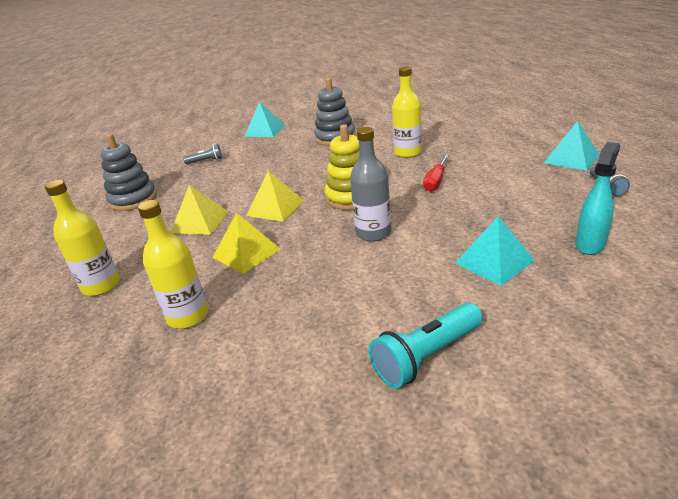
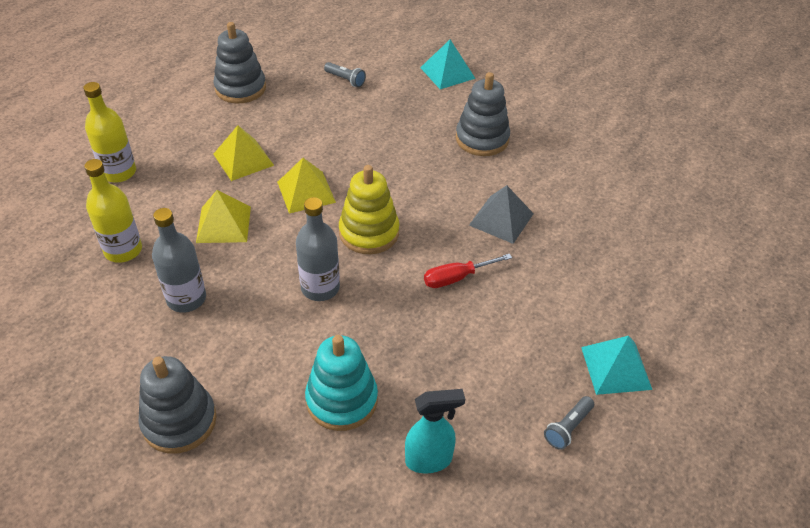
camera: 40 degrees right, 15 degrees up
turquoise flashlight [369,303,483,388] -> grey stacking toy [139,356,217,454]
yellow bottle [392,66,422,158] -> grey pyramid [469,185,534,244]
turquoise pyramid [455,217,535,286] -> turquoise stacking toy [305,335,378,431]
none -> grey bottle [152,208,206,313]

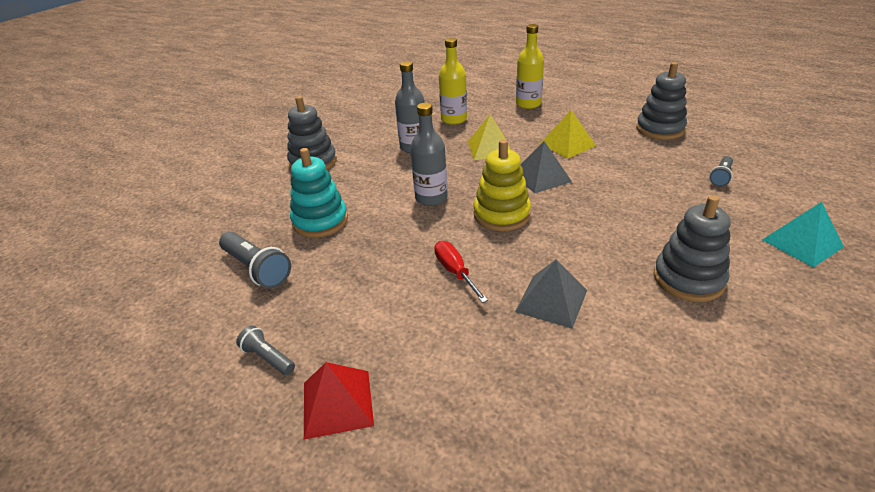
camera: 90 degrees right, 10 degrees down
yellow pyramid [277,158,336,213] -> grey pyramid [521,141,572,193]
turquoise spray bottle [405,389,465,474] -> grey flashlight [219,232,291,289]
turquoise pyramid [581,336,652,395] -> red pyramid [304,362,374,440]

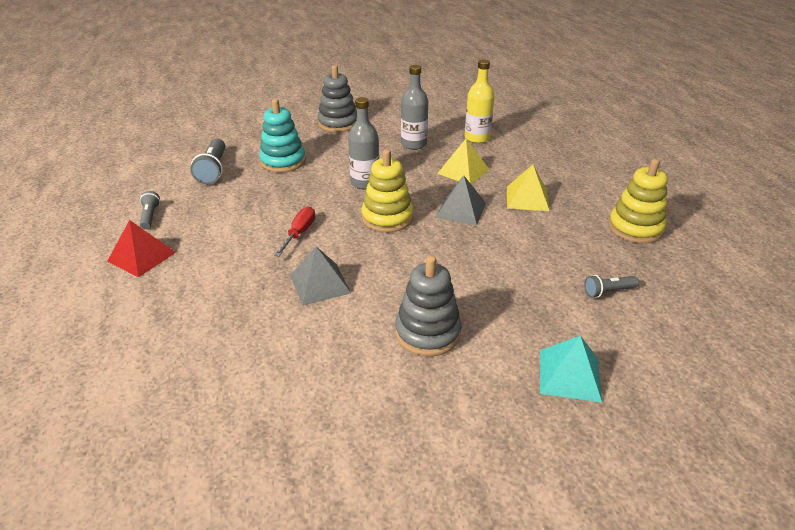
camera: 40 degrees right, 0 degrees up
yellow bottle [516,24,544,109] -> none
grey stacking toy [636,62,687,140] -> yellow stacking toy [608,159,668,244]

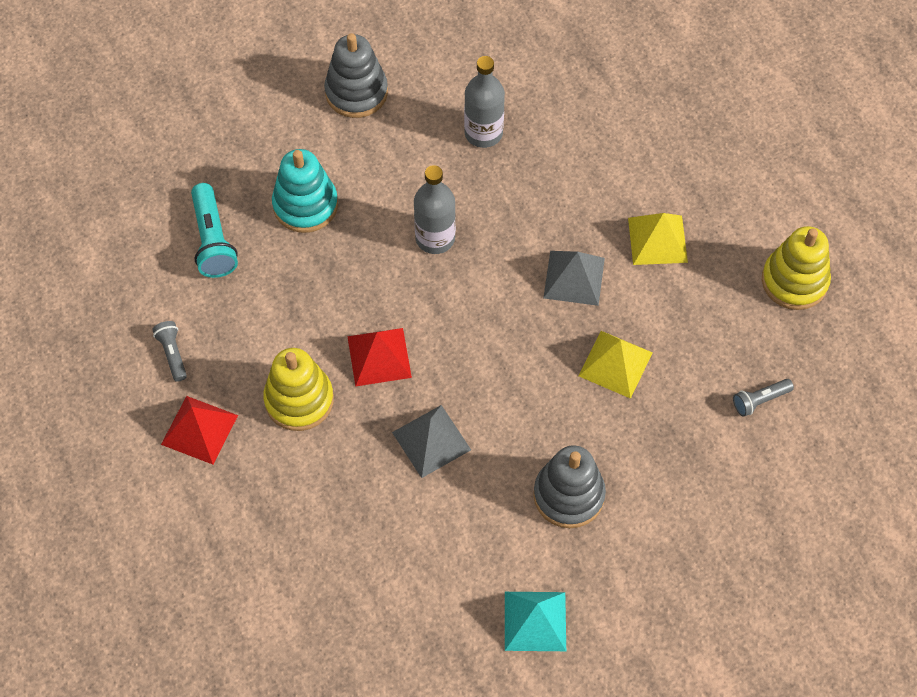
camera: 10 degrees left, 25 degrees up
grey flashlight [190,138,225,184] -> turquoise flashlight [191,183,238,278]
red screwdriver [274,207,315,256] -> red pyramid [347,328,412,387]
yellow stacking toy [361,149,414,233] -> yellow stacking toy moved to [263,348,334,431]
yellow pyramid [437,139,489,184] -> yellow pyramid moved to [579,331,653,399]
yellow bottle [465,60,494,143] -> none
turquoise pyramid [540,336,602,403] -> turquoise pyramid moved to [505,592,566,651]

